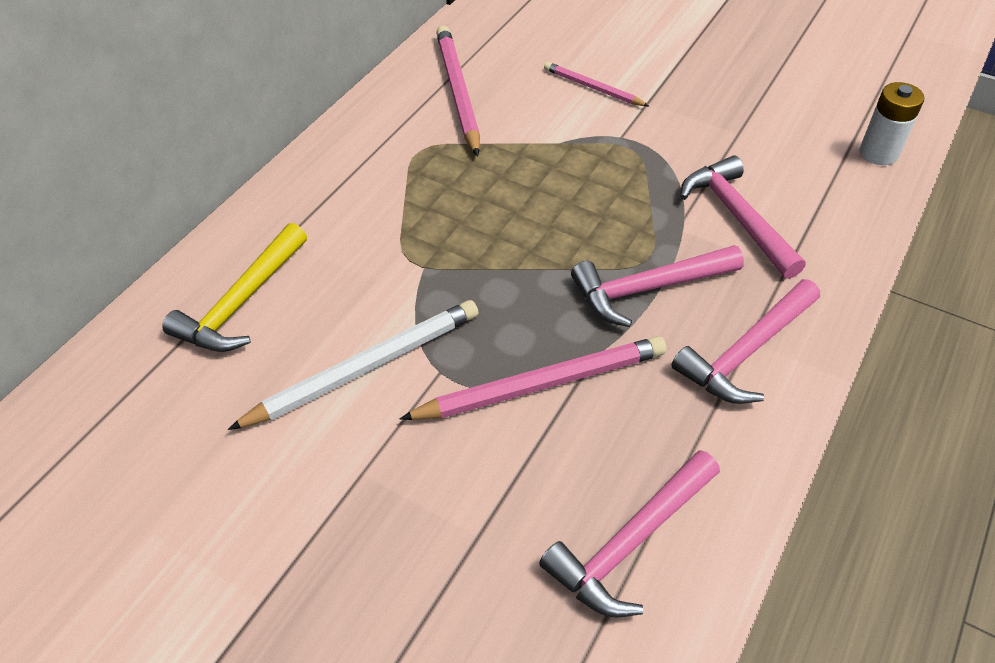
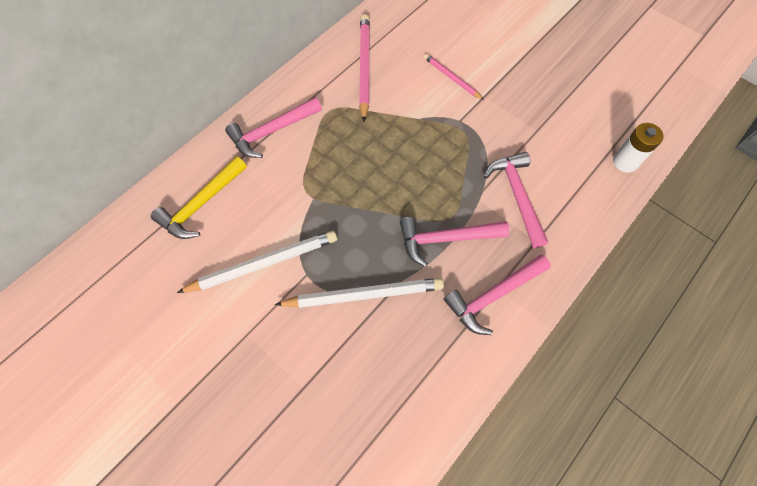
camera: 10 degrees right, 15 degrees up
pink pencil [399,336,667,420] -> white pencil [275,278,444,308]
pink hammer [539,450,720,617] -> pink hammer moved to [225,97,322,158]

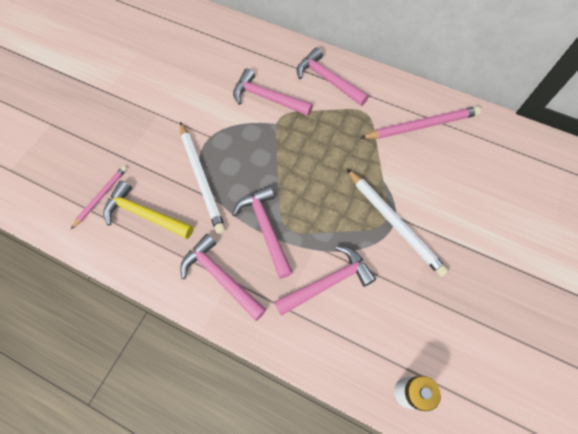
camera: 75 degrees right, 0 degrees up
yellow hammer [151,156,247,239] -> yellow hammer moved to [103,180,193,239]
white pencil [177,231,337,293] -> white pencil moved to [347,169,449,277]
pink pencil [424,54,484,100] -> pink pencil moved to [71,166,127,229]
none -> pink hammer [233,68,313,116]

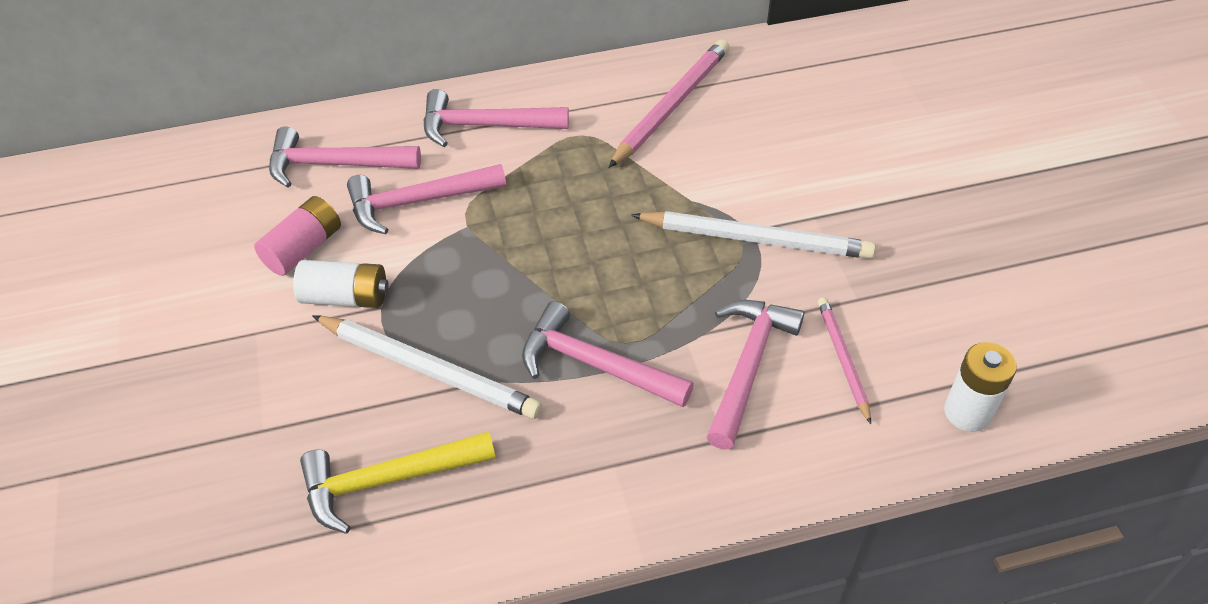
camera: 40 degrees left, 15 degrees down
pink pencil [71,166,127,229] -> pink pencil moved to [818,297,871,424]
pink hammer [180,234,267,321] -> pink hammer moved to [269,126,421,188]
none -> pink battery [254,196,341,276]
none -> white battery [293,260,389,308]

